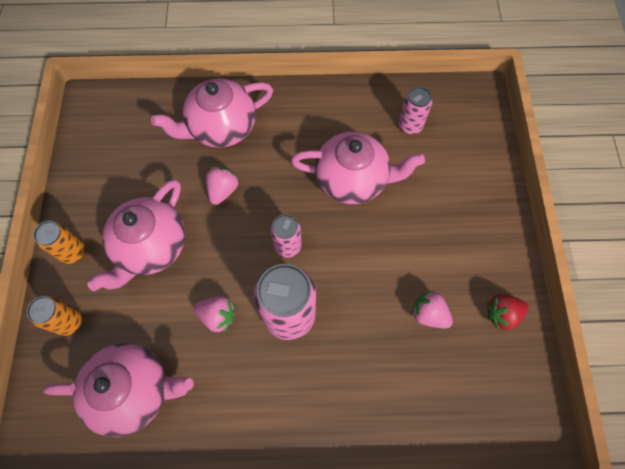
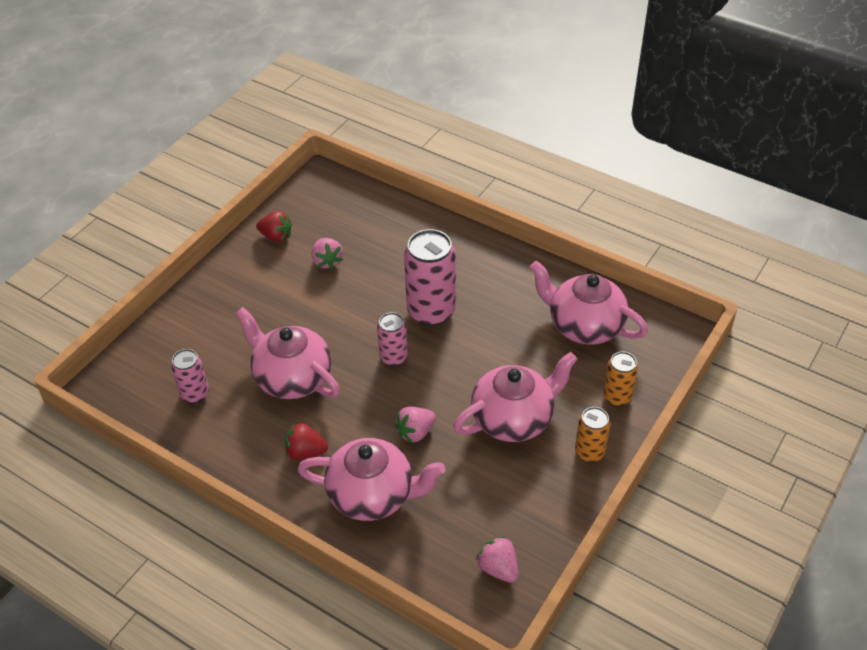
camera: 145 degrees left, 20 degrees down
pink strawberry [194,296,235,332] -> pink strawberry moved to [476,536,519,583]
none -> red strawberry [285,423,328,460]

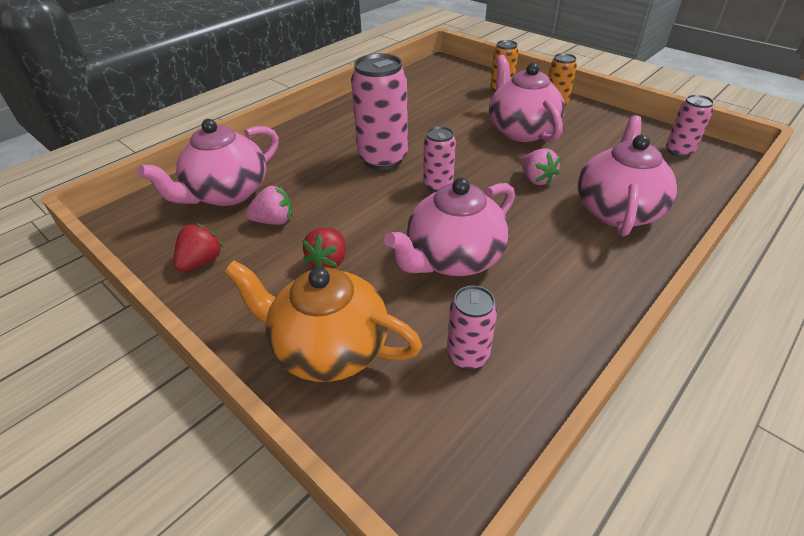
camera: 80 degrees left, 5 degrees down
red strawberry [285,423,328,460] -> red strawberry moved to [302,228,346,268]
pink strawberry [476,536,519,583] -> pink can [666,94,714,157]
pink teapot [530,261,648,344] -> pink teapot moved to [138,119,279,206]
none -> orange teapot [224,260,422,382]

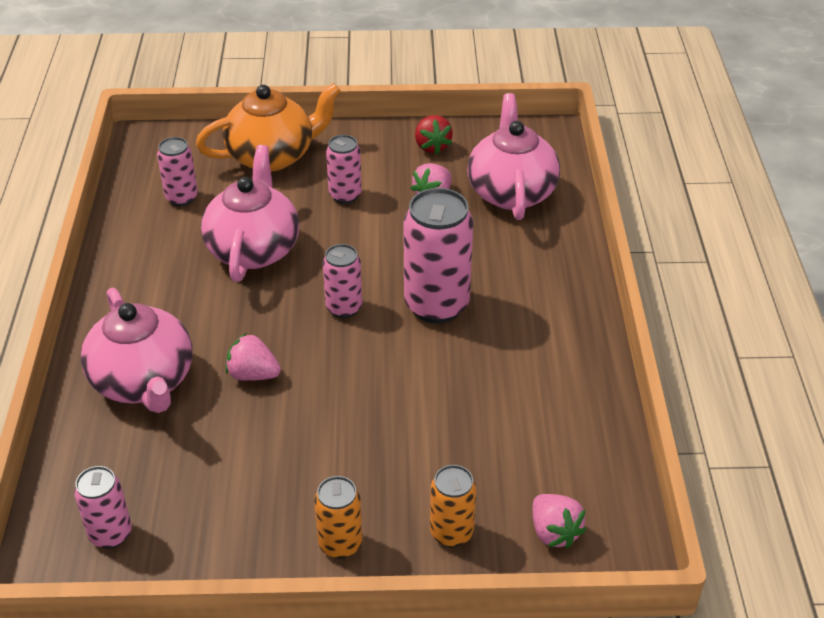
camera: 135 degrees right, 0 degrees up
red strawberry [302,228,346,268] -> pink can [326,135,362,204]
pink teapot [489,55,565,142] -> none
none -> pink strawberry [533,494,586,548]

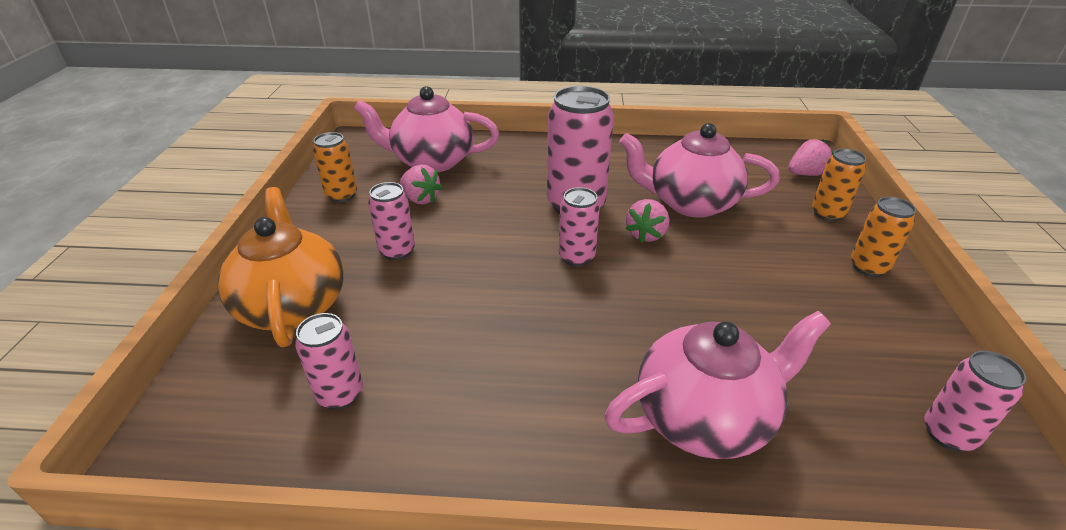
camera: 85 degrees left, 5 degrees down
pink teapot [201,145,299,282] -> pink teapot moved to [619,123,780,218]
pink strawberry [226,333,281,381] -> pink strawberry moved to [626,199,669,243]
red strawberry [415,115,453,154] -> orange can [313,132,357,202]

